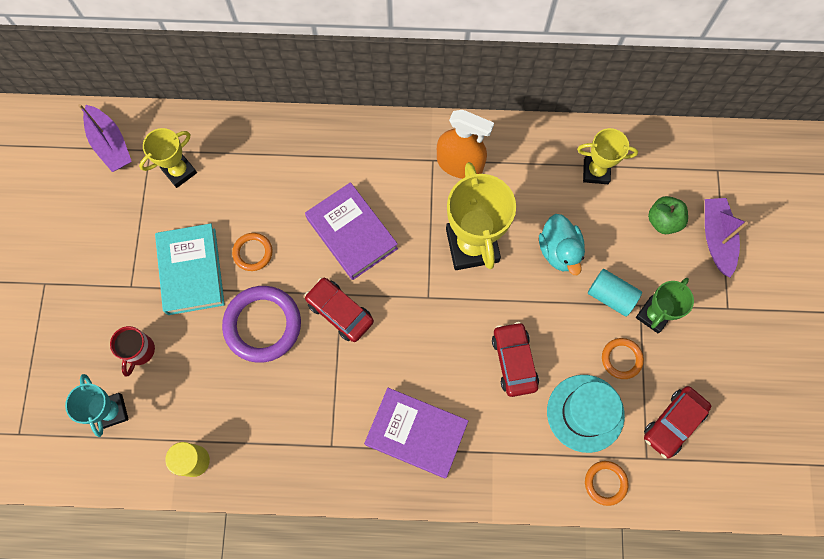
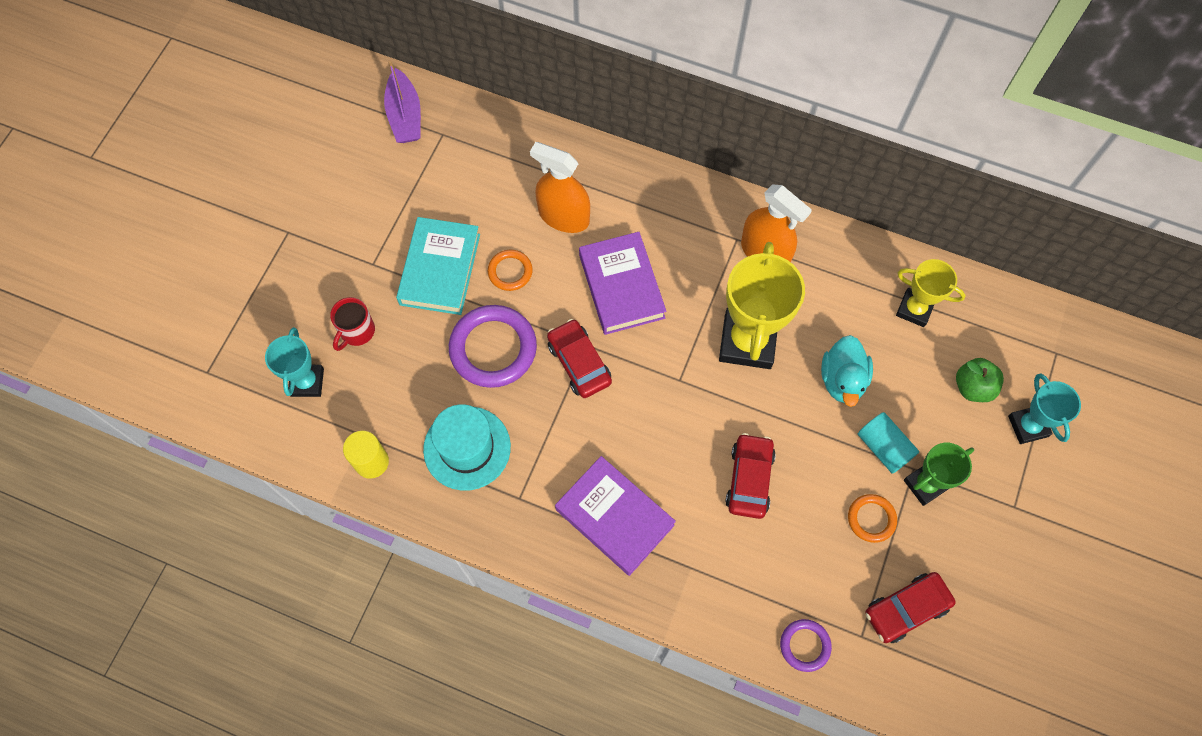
camera: 20 degrees right, 5 degrees down
yellow trophy [139,128,197,188] -> none
turquoise hat [547,375,625,453] -> turquoise hat moved to [423,404,511,491]
orange ring [585,461,628,506] -> purple ring [780,619,832,672]
purple boat [705,198,748,277] -> turquoise trophy [1008,373,1081,444]
none -> orange spray bottle [530,142,590,233]

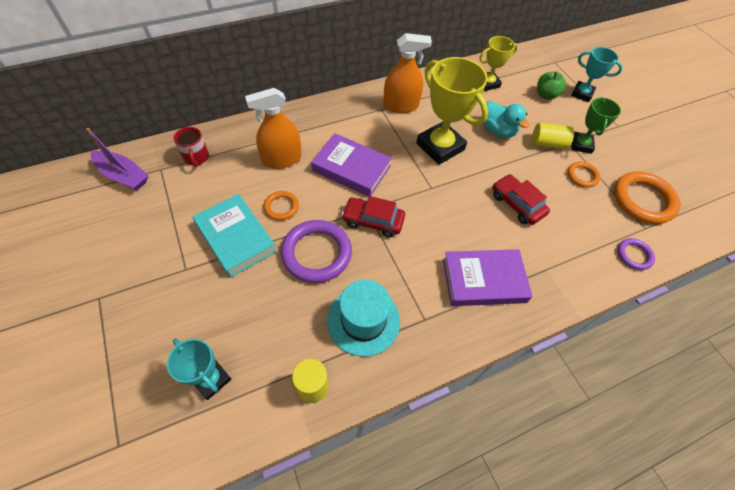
camera: 50 degrees left, 10 degrees down
red mug [330,297,375,351] -> red mug moved to [174,127,209,167]
turquoise cylinder [858,412,919,474] -> yellow cylinder [532,123,574,149]
red car [865,572,956,643] -> orange ring [614,171,680,224]

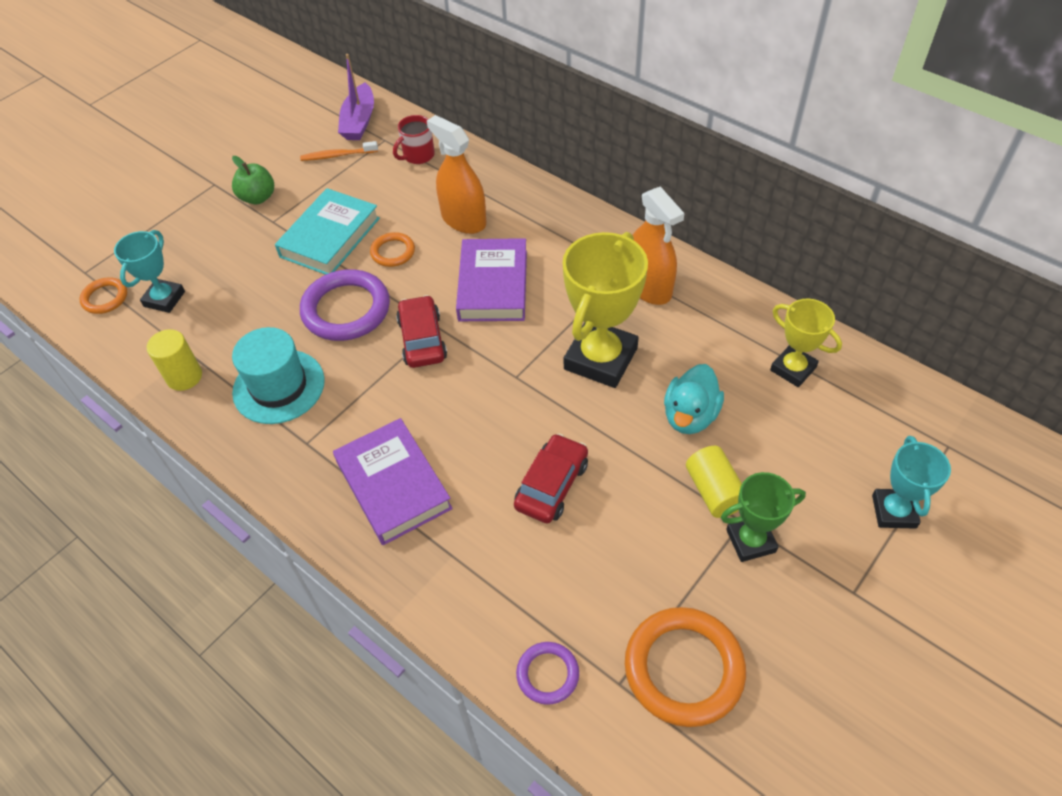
camera: 70 degrees right, 5 degrees down
green apple [537,72,566,100] -> green apple moved to [232,156,274,204]
orange ring [568,162,600,188] -> orange ring moved to [80,278,127,314]
none -> orange toothbrush [300,141,378,161]

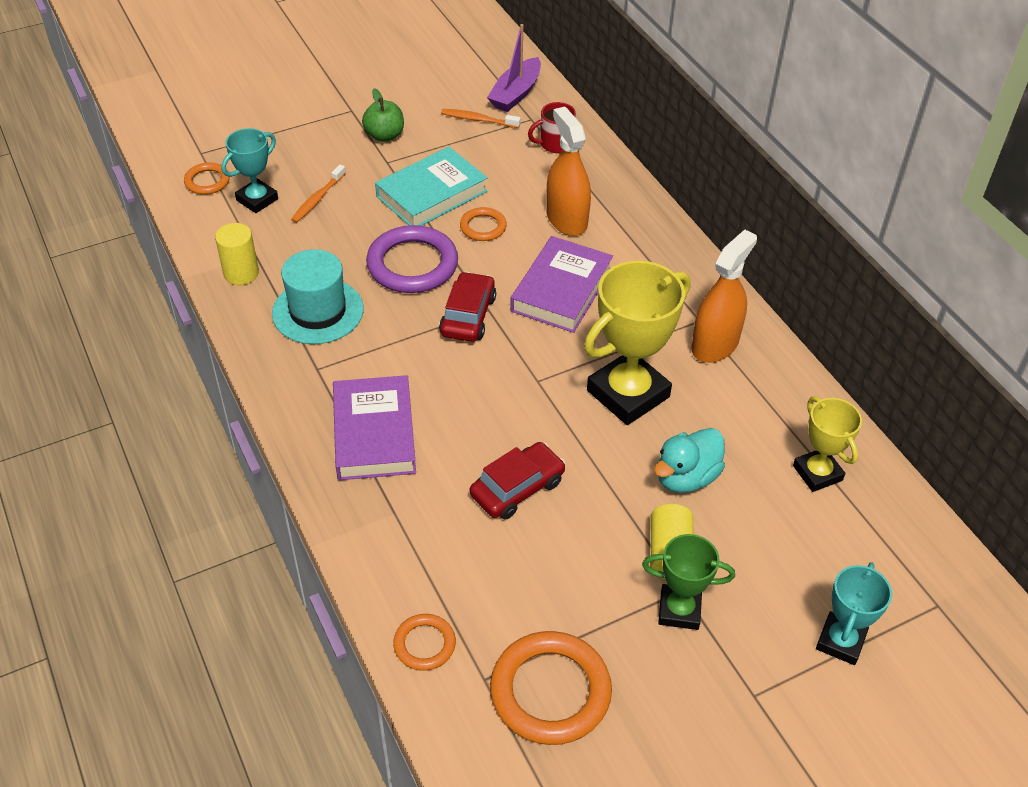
camera: 20 degrees right, 5 degrees down
purple ring [516,642,579,705] -> orange ring [393,614,456,671]
orange spray bottle [633,187,685,305] -> orange spray bottle turned 135 degrees counterclockwise [692,230,757,363]
none -> orange toothbrush [291,165,346,223]

